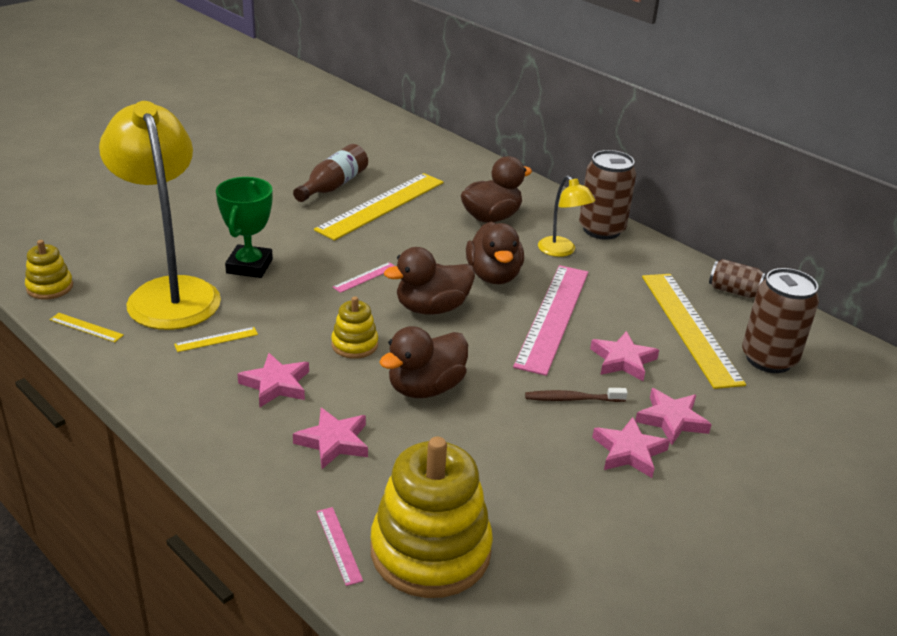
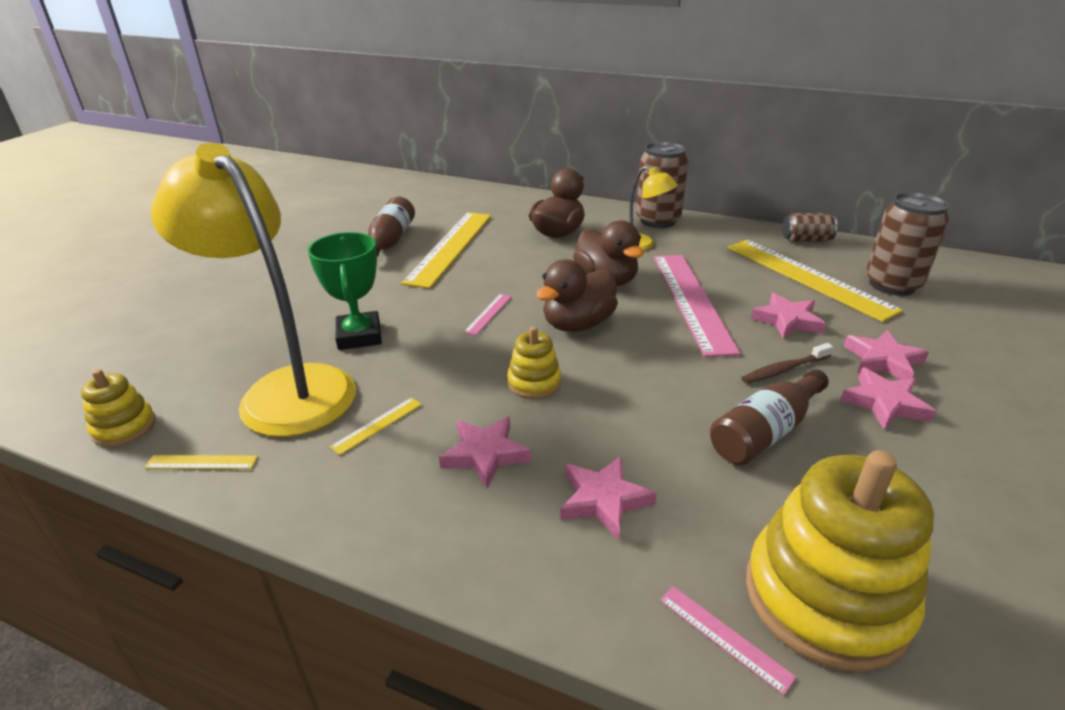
camera: 20 degrees left, 0 degrees up
brown duck [379,326,468,398] -> none
none -> brown bottle [710,369,829,465]

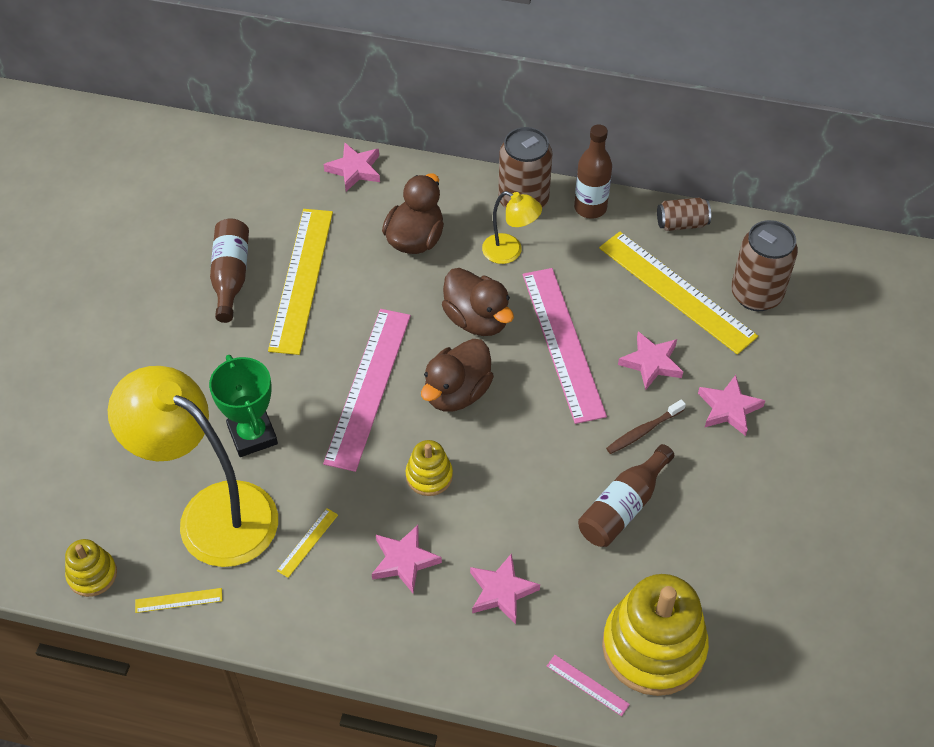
camera: 10 degrees left, 20 degrees up
pink ruler [464,294,512,335] -> pink ruler [323,309,411,472], size x2.49
pink star [840,367,936,430] -> pink star moved to [324,143,380,191]
none -> brown bottle [574,124,612,219]

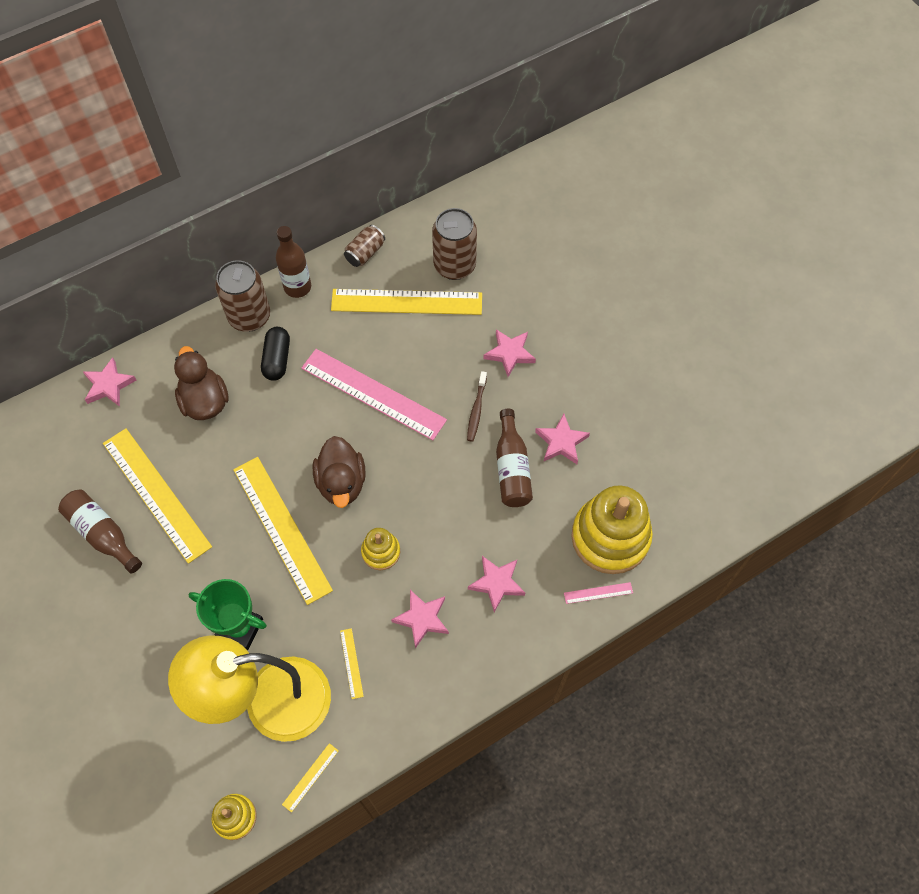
camera: 45 degrees left, 10 degrees up
pink ruler [323,309,411,472] -> yellow ruler [233,457,333,605]
brown duck [442,268,514,336] -> none
yellow lamp [482,191,542,264] -> black capsule [261,327,290,381]
pink star [618,331,683,390] -> pink star moved to [535,414,590,464]

